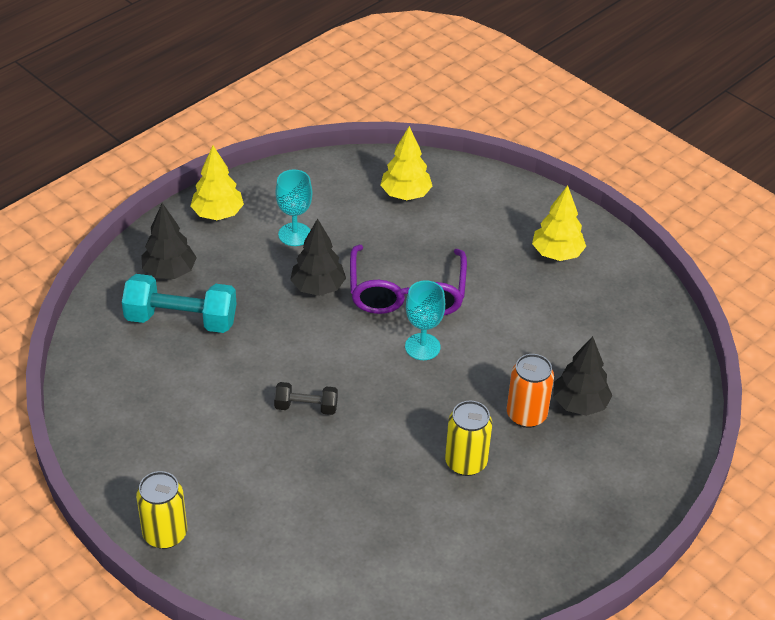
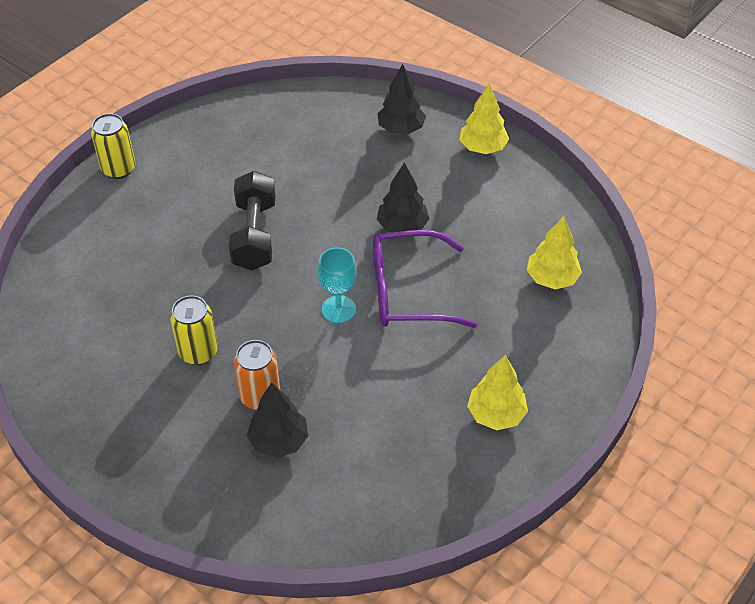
camera: 85 degrees right, 5 degrees up
turquoise dumbbell [122,274,236,333] -> none
black dumbbell [274,382,338,415] -> black dumbbell [229,171,275,271], size x1.83
turquoise goblet [275,170,312,246] -> none

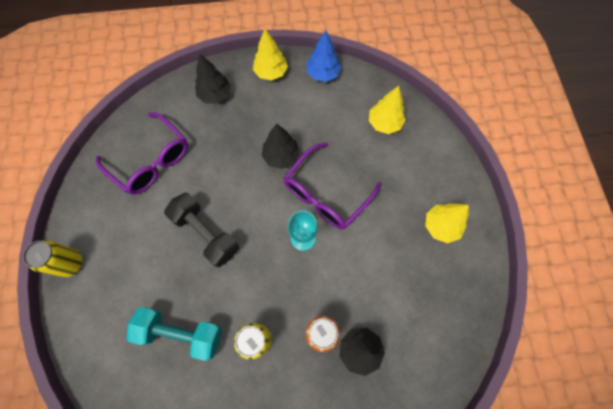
camera: 45 degrees left, 20 degrees up
none -> purple glasses [96,112,188,195]
none -> turquoise dumbbell [126,307,222,361]
none -> blue tree [307,30,341,82]

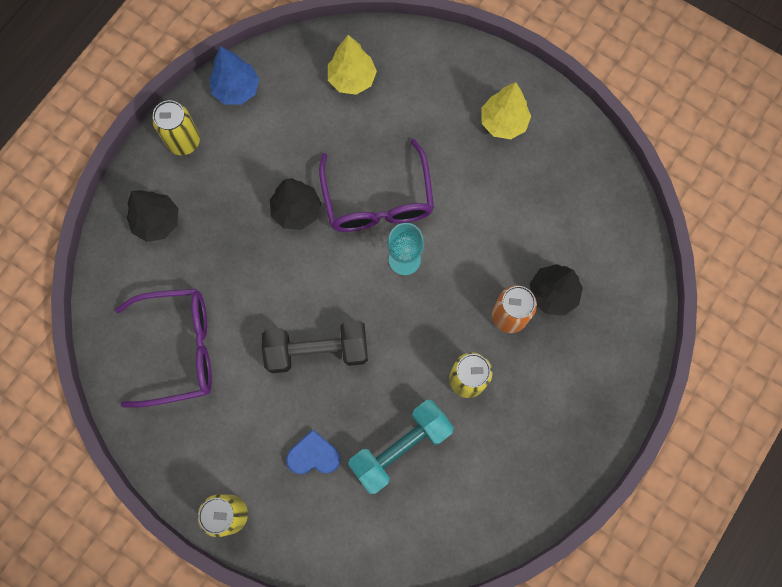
camera: 50 degrees left, 5 degrees up
yellow tree [253,29,288,81] -> yellow can [152,100,200,155]
none -> blue heart [286,430,340,474]

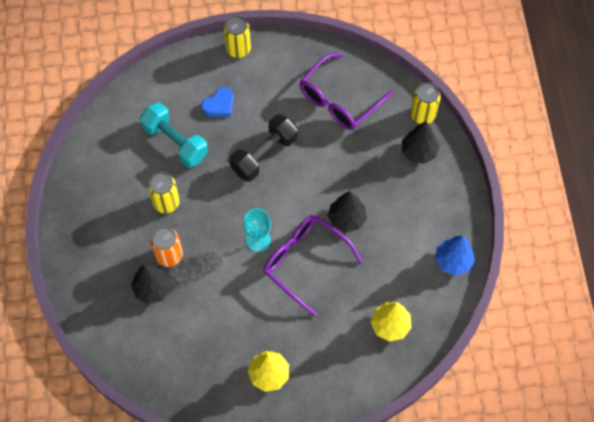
camera: 140 degrees right, 10 degrees down
yellow can [152,100,200,155] -> yellow can moved to [410,83,441,124]
turquoise dumbbell [348,400,454,494] -> turquoise dumbbell turned 60 degrees counterclockwise [139,102,208,168]

